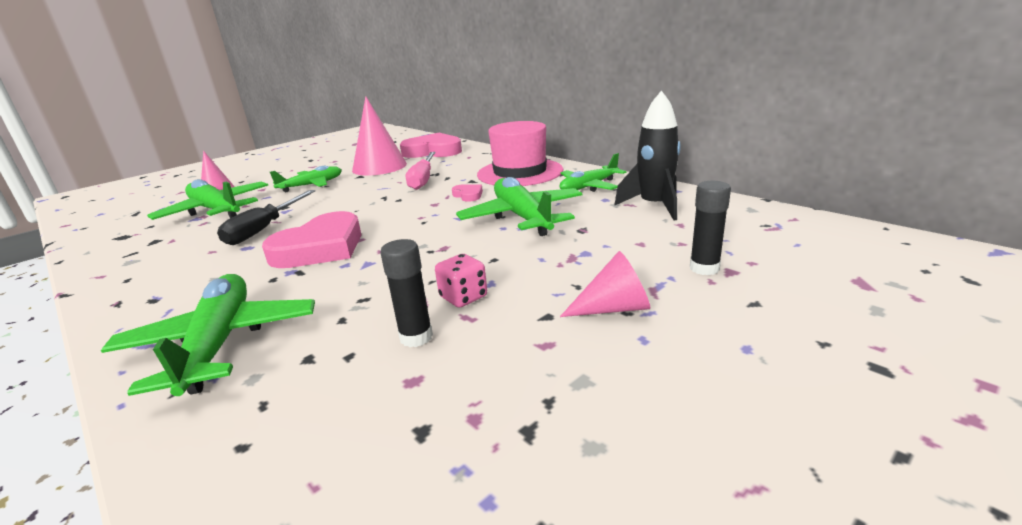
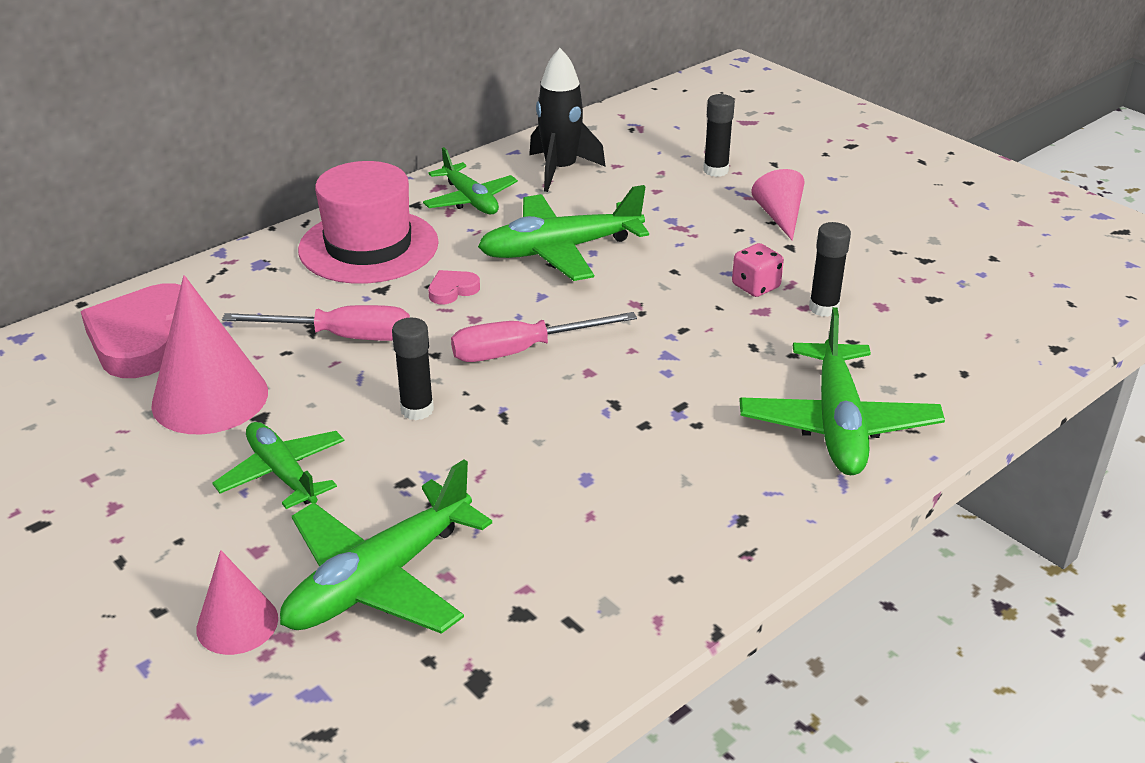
camera: 90 degrees left, 10 degrees up
green plane [101,274,315,396] -> green plane turned 75 degrees counterclockwise [739,307,945,475]
black screwdriver [217,190,315,245] -> none
pink heart [262,211,361,268] -> none
none -> black glue stick [392,318,434,420]
none -> pink screwdriver [451,312,637,362]

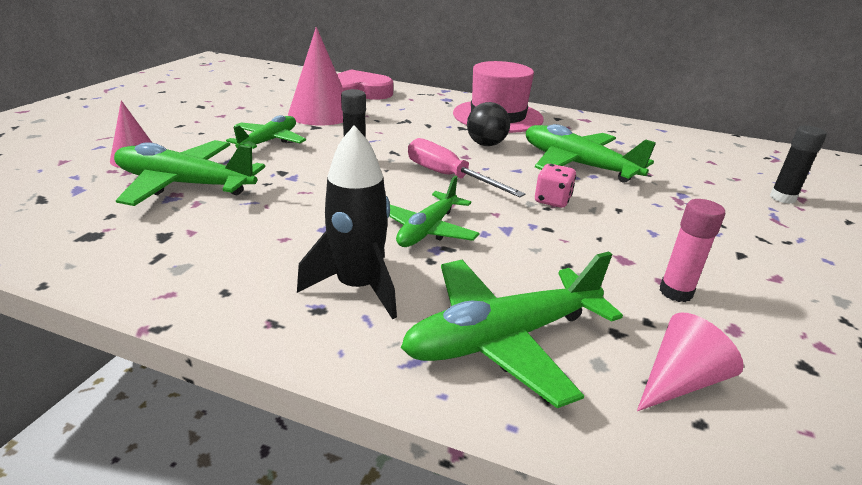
camera: 60 degrees right, 5 degrees down
pink screwdriver [222,305,410,341] -> none
green plane [423,147,518,215] -> green plane moved to [389,176,480,247]
pink heart [428,270,480,304] -> black ball [467,102,510,146]
black rocket [529,48,606,192] -> black rocket moved to [297,125,397,319]
pink dice [732,243,784,297] -> pink dice moved to [535,164,576,208]
pink cone [751,169,804,241] -> pink cone moved to [637,312,744,411]
black glue stick [809,222,851,317] -> pink glue stick [660,199,725,302]

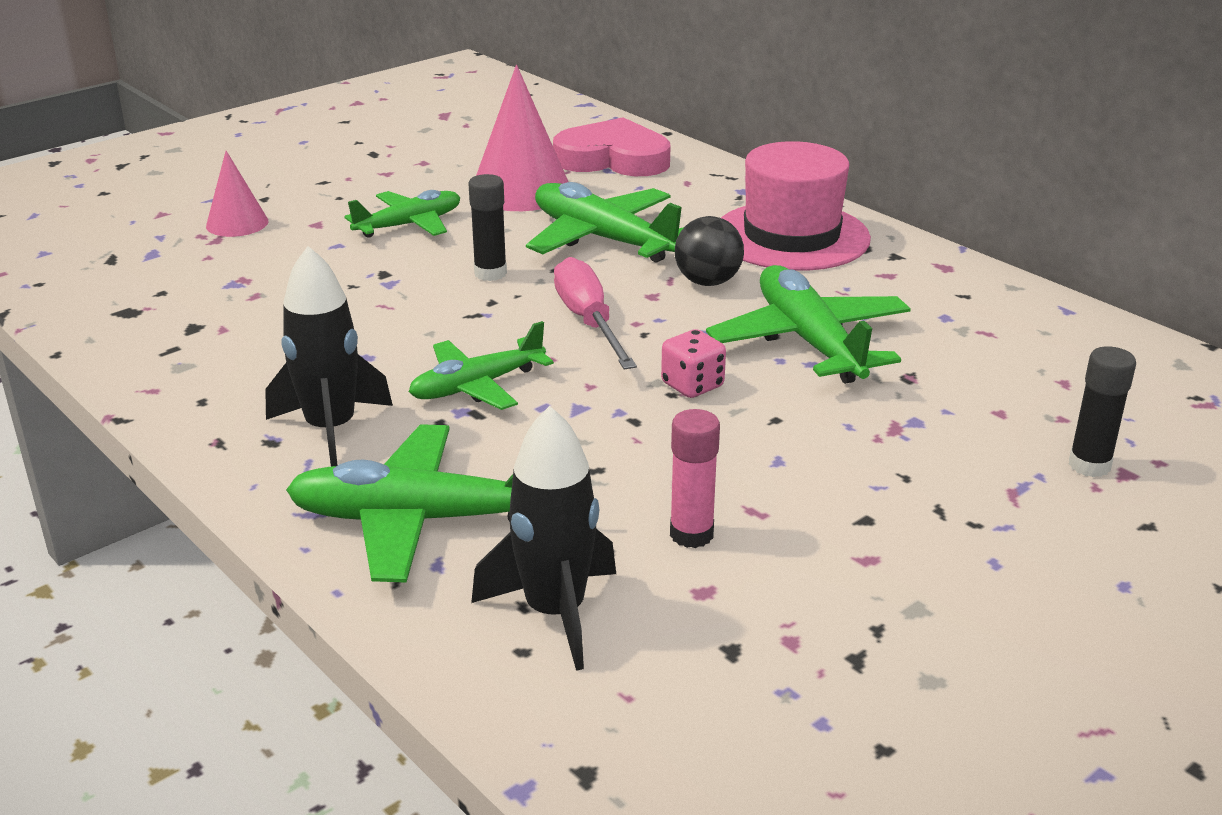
camera: 30 degrees right, 0 degrees up
green plane [114,140,265,206] -> green plane moved to [526,182,684,262]
pink cone [637,312,744,411] -> black rocket [471,406,616,671]

